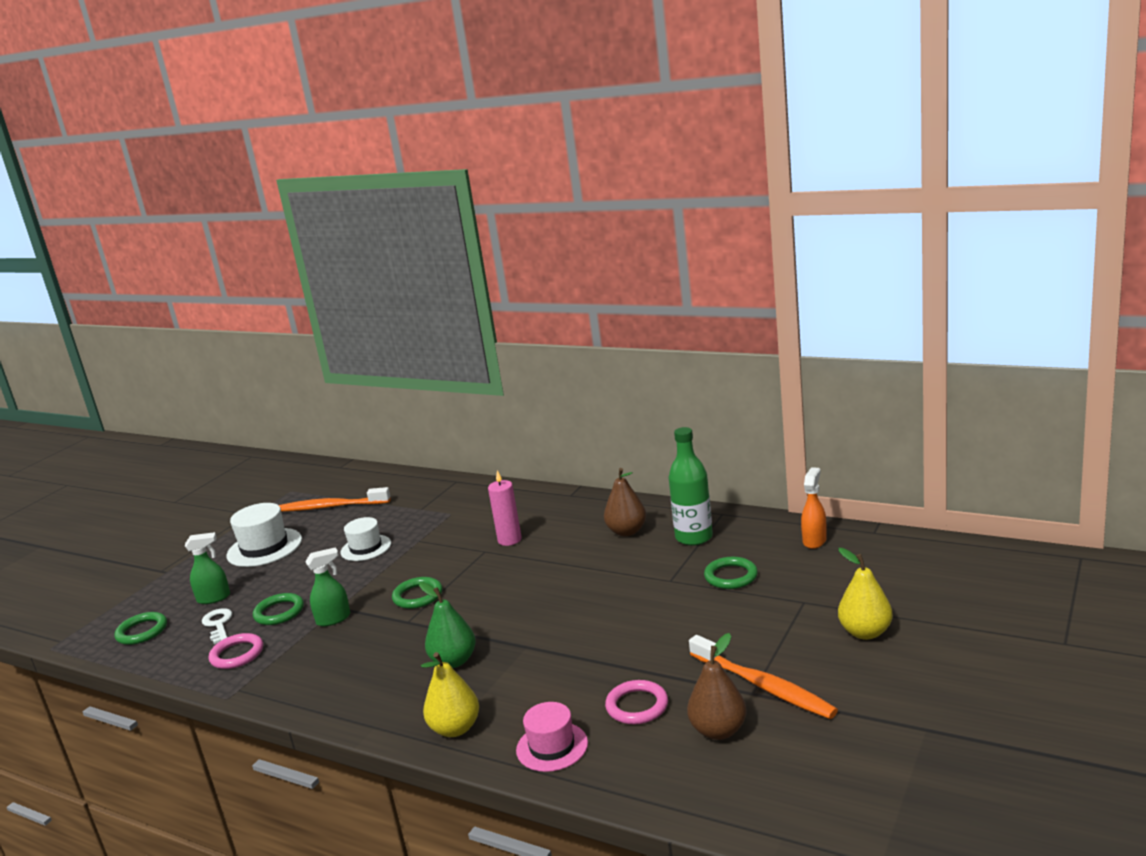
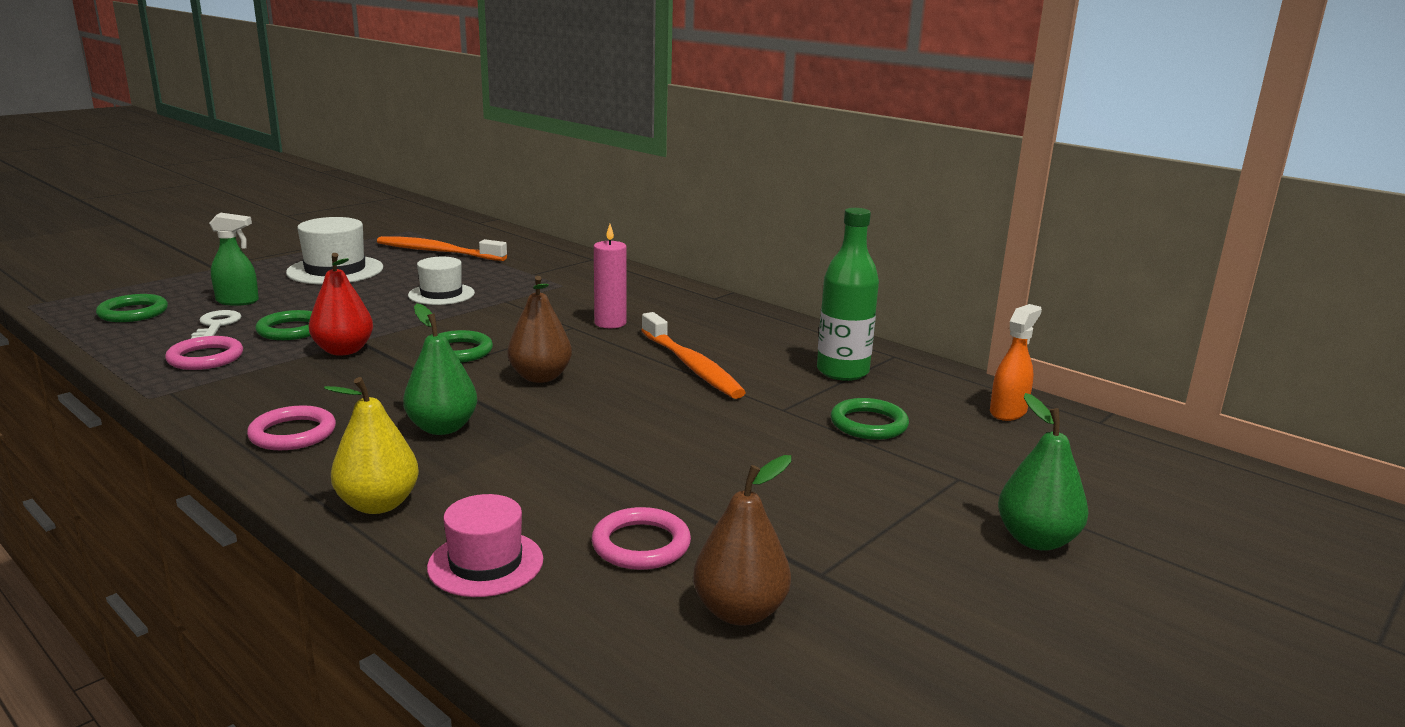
camera: 10 degrees right, 0 degrees up
green spray bottle [305,547,351,627] -> red pear [309,253,373,356]
brown pear [604,468,646,536] -> brown pear moved to [507,276,572,383]
orange toothbrush [689,635,838,719] -> orange toothbrush moved to [641,312,746,399]
yellow pear [838,548,893,640] -> green pear [998,393,1089,551]
none -> pink ring [247,405,336,450]

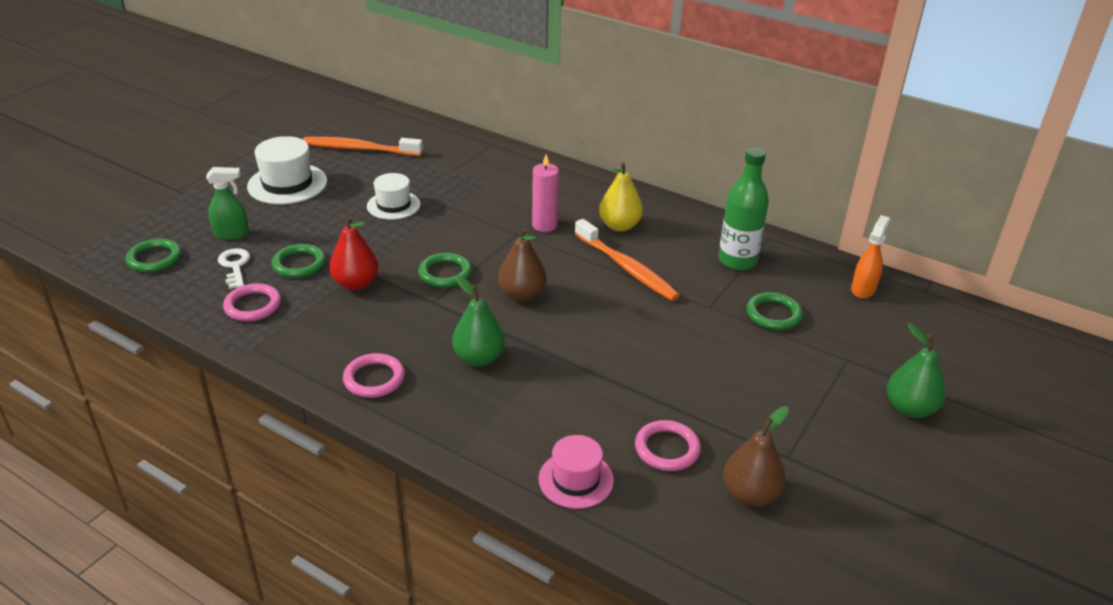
camera: 10 degrees left, 15 degrees up
yellow pear [324,377,419,514] -> yellow pear moved to [599,162,643,232]

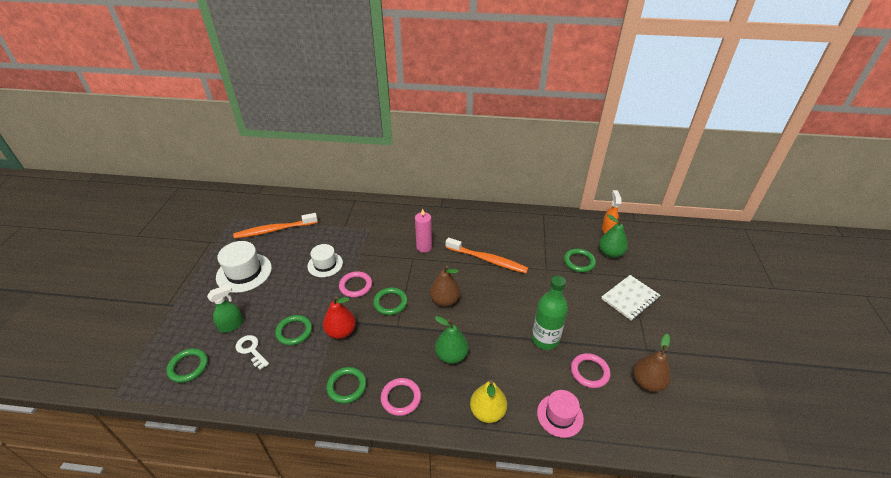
camera: 25 degrees left, 5 degrees up
pink ring [223,283,281,321] -> pink ring moved to [339,271,372,297]
yellow pear [599,162,643,232] -> yellow pear moved to [470,380,507,423]
green bottle [718,148,769,270] -> green bottle moved to [532,276,568,350]
green pear [887,323,946,418] -> green pear moved to [599,214,628,258]
none -> green ring [326,367,367,404]
none -> white notebook [601,275,660,321]

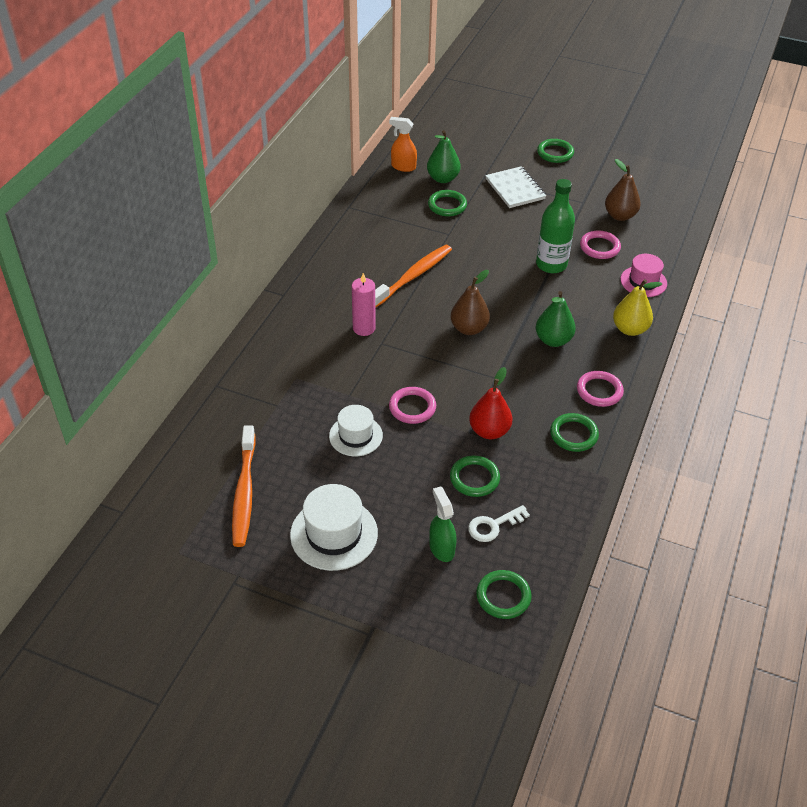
camera: 75 degrees left, 5 degrees up
green ring [373,288,408,315] -> green ring moved to [537,139,574,163]

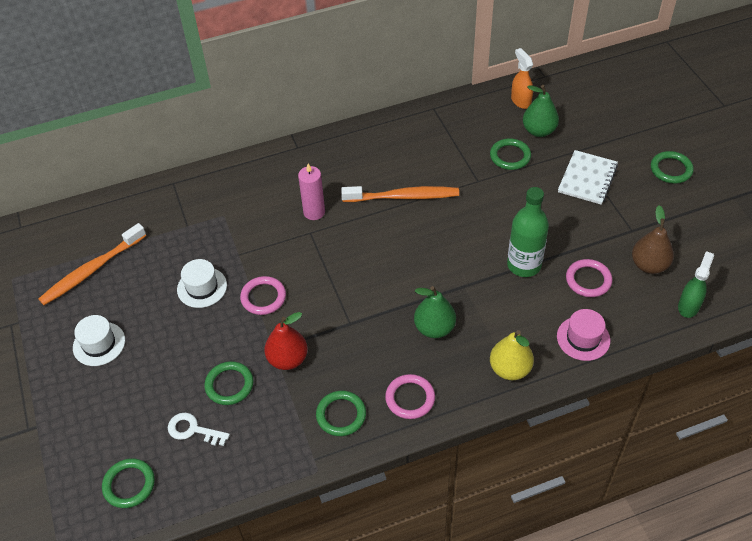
camera: 50 degrees right, 5 degrees up
white hat [290,484,378,571] -> white hat [73,315,125,366], size x0.66
green spray bottle [429,487,456,562] -> green spray bottle moved to [678,251,714,318]
brown pear [451,270,490,335] -> none

